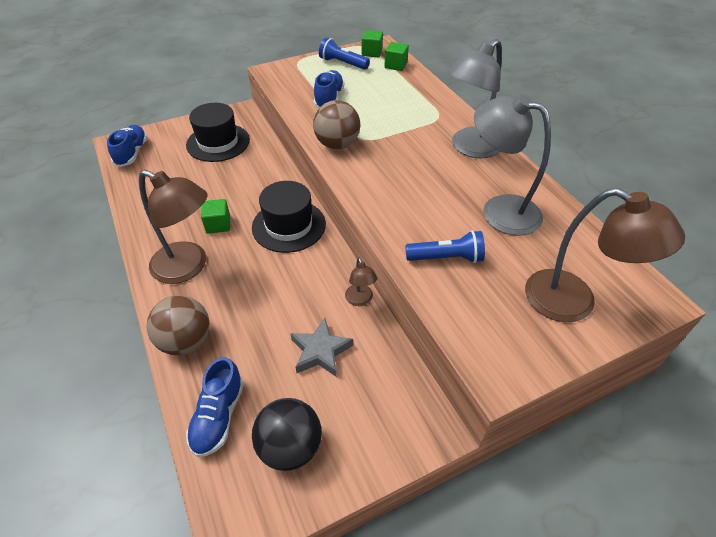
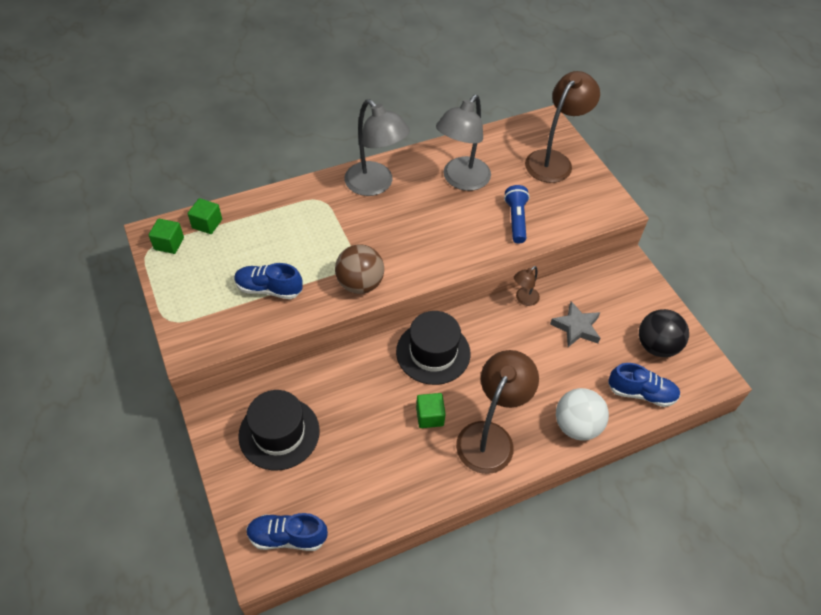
camera: 90 degrees left, 5 degrees up
brown ball [147,295,210,355] -> white ball [556,388,609,441]
blue flashlight [319,37,370,70] -> none
brown lamp [345,257,377,306] -> brown lamp turned 150 degrees clockwise [514,266,540,306]

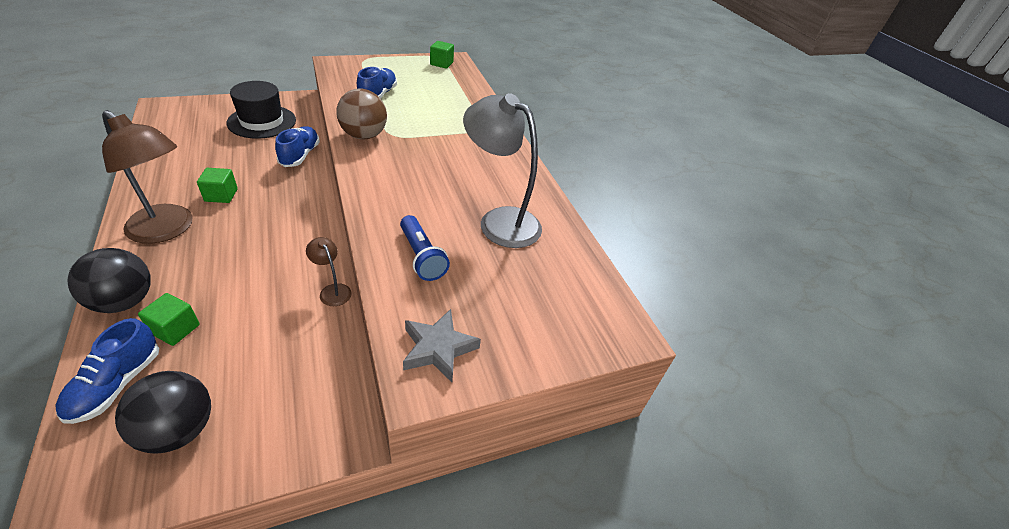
camera: 90 degrees right, 10 degrees down
green cube [188,198,222,234] -> green cube moved to [138,293,199,346]
blue shoe [246,513,328,551] -> blue shoe moved to [275,126,320,167]
grey lamp [344,99,410,196] -> none
black hat [396,311,470,385] -> none
blue flashlight [504,185,530,244] -> blue flashlight turned 60 degrees clockwise [400,215,450,281]
brown lamp [525,71,600,183] -> none
grey star [550,301,600,347] -> grey star moved to [403,309,481,382]
white ball [556,388,609,441] -> black ball [67,248,151,313]

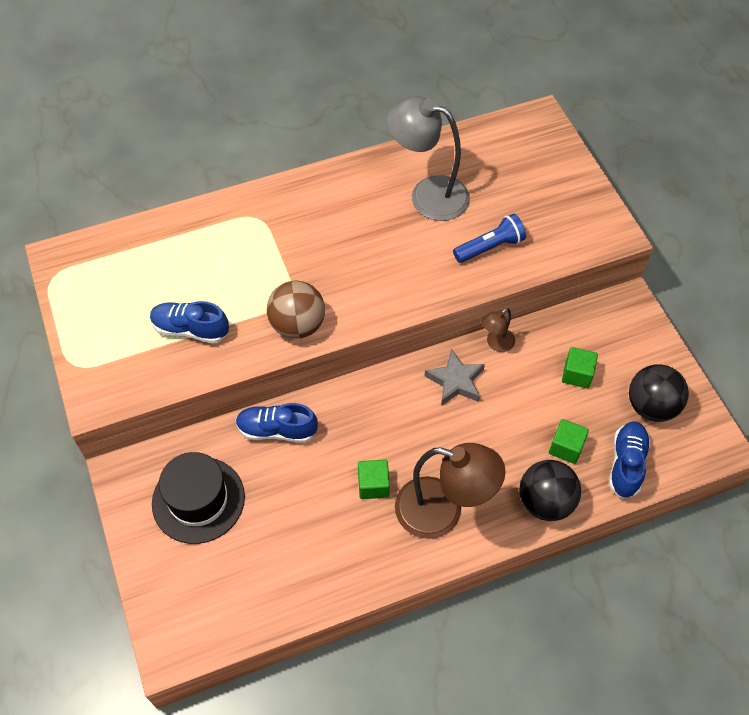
camera: 85 degrees left, 15 degrees up
blue shoe [55,318,159,424] -> blue shoe turned 90 degrees counterclockwise [609,422,651,498]
brown lamp [102,110,193,244] -> brown lamp turned 75 degrees clockwise [395,443,505,539]
grey star [403,309,481,382] -> grey star moved to [425,348,485,406]
green cube [430,41,454,69] -> green cube moved to [562,347,598,388]
grey lamp [463,93,542,248] -> grey lamp turned 75 degrees clockwise [386,96,470,221]

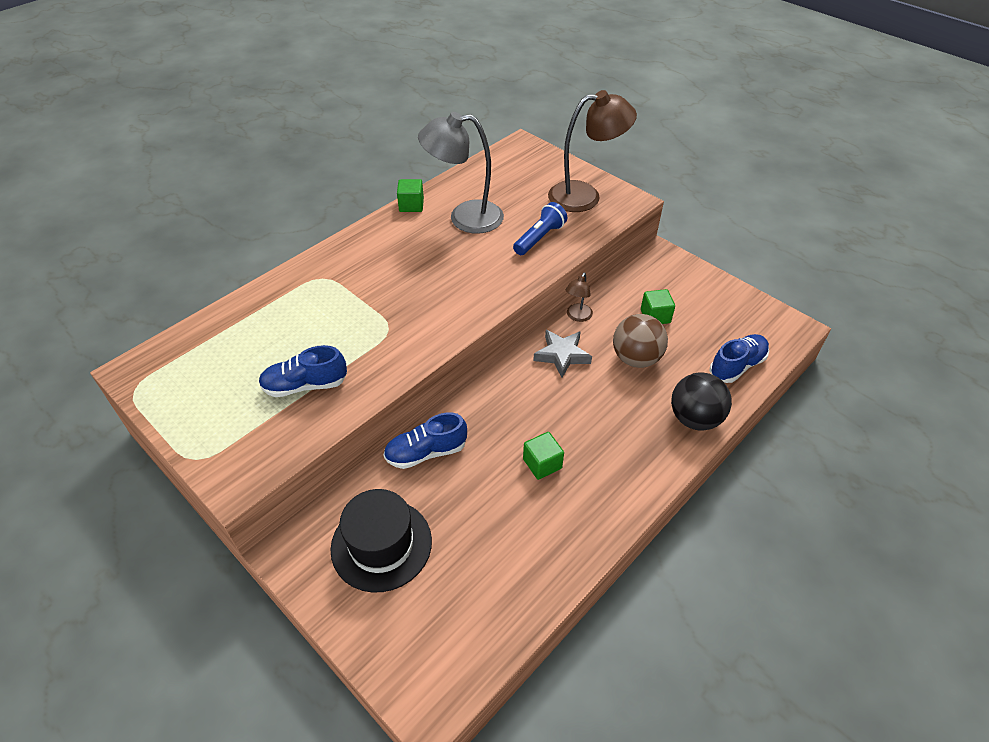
camera: 25 degrees left, 10 degrees down
brown ball [267,281,325,339] -> brown ball moved to [613,314,668,368]
brown lamp [395,443,505,539] -> brown lamp moved to [548,90,637,212]
green cube [549,419,589,464] -> green cube moved to [397,179,424,212]
blue shoe [609,422,651,498] -> blue shoe turned 60 degrees clockwise [710,334,769,383]
black ball [629,364,689,422] -> none

